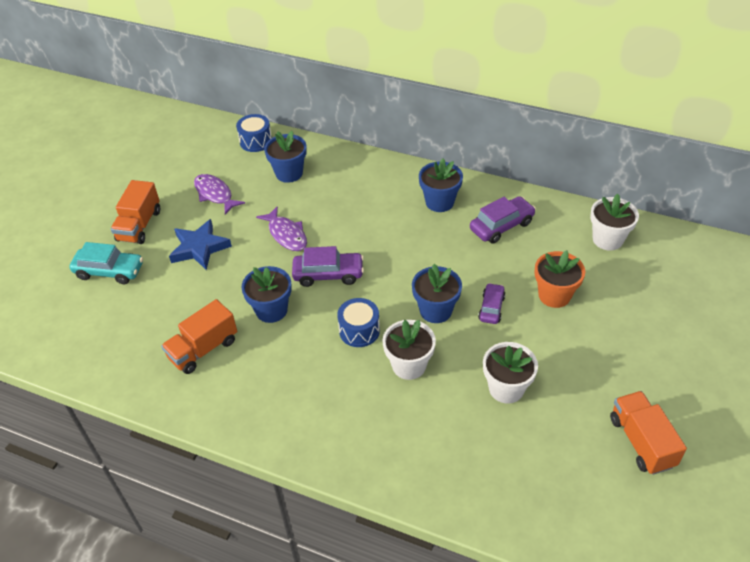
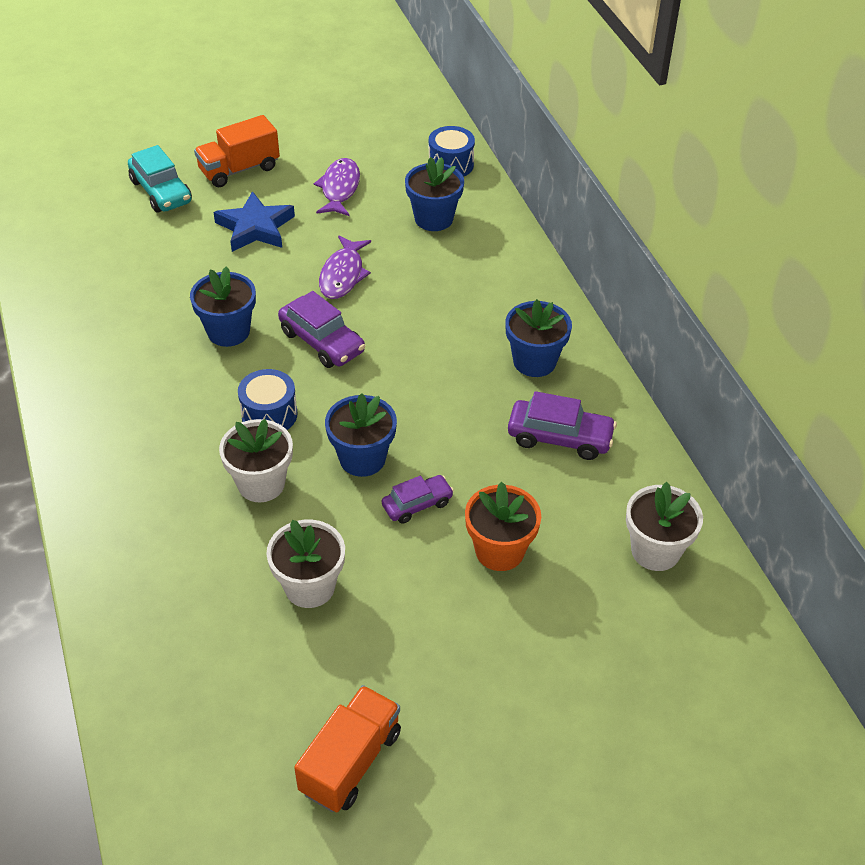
camera: 45 degrees right, 0 degrees up
orange truck [161,299,237,374] -> none

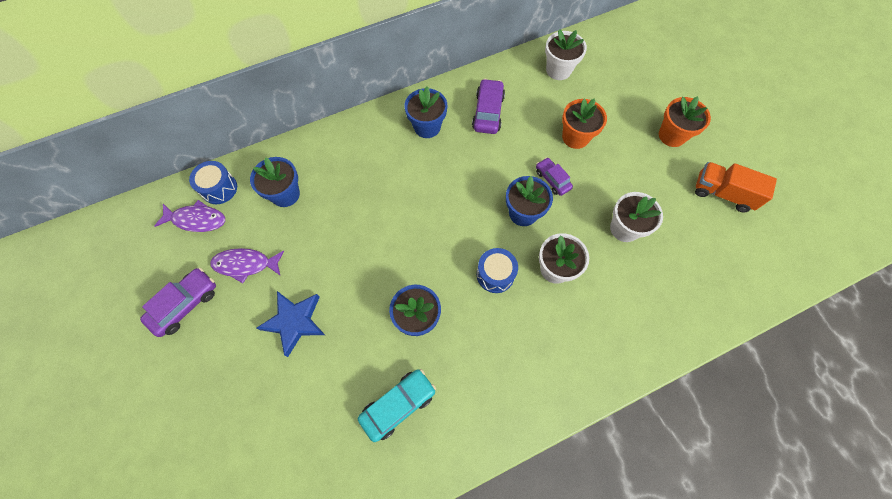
camera: 95 degrees left, 20 degrees up
turquoise car [128,145,192,212] -> turquoise car moved to [358,369,436,442]
orange truck [194,115,280,187] -> none
purple car [278,291,365,368] -> purple car moved to [140,268,216,337]
purple fish [319,235,371,299] -> purple fish moved to [154,200,225,232]
none -> orange flower pot [659,96,711,147]

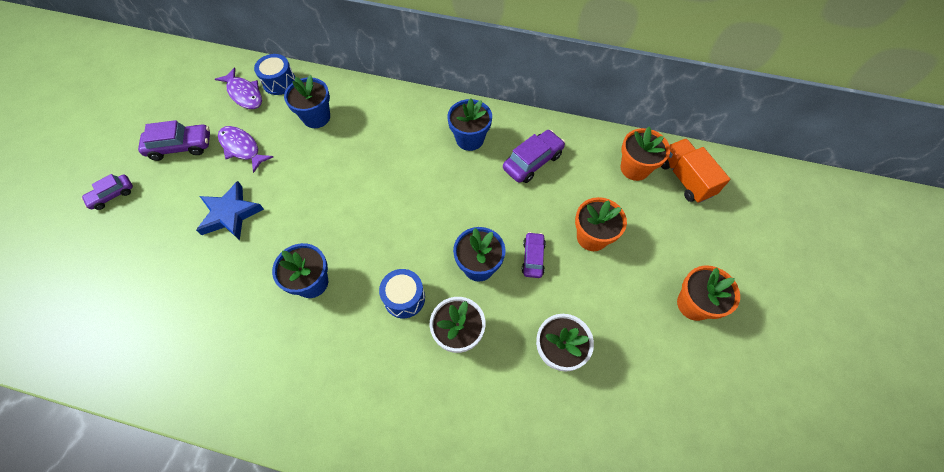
camera: 40 degrees right, 5 degrees down
turquoise car [358,369,436,442] -> none
white flower pot [545,29,587,80] -> orange flower pot [621,127,670,181]
orange truck [695,162,777,212] -> orange truck moved to [661,138,730,203]
none -> purple car [81,174,133,210]

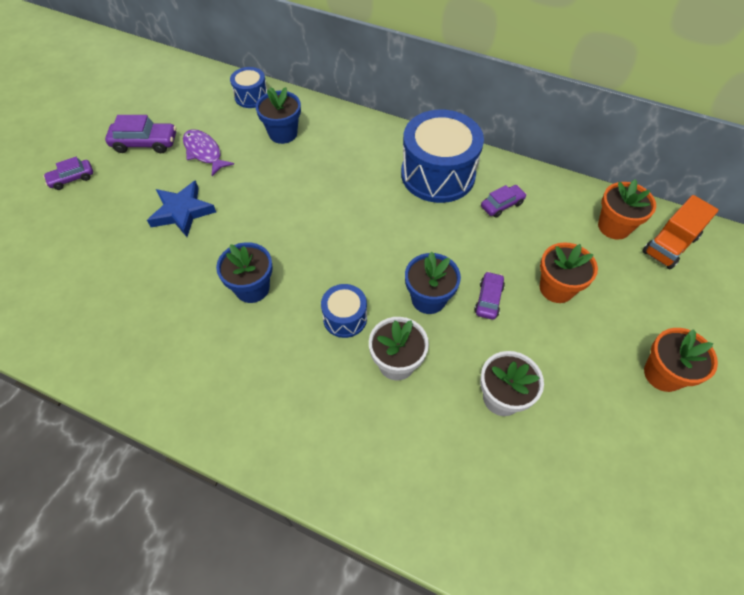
camera: 10 degrees right, 5 degrees down
purple fish [215,67,262,109] -> none
blue flower pot [447,99,492,151] -> blue drum [401,110,484,203]
purple car [503,130,565,183] -> purple car [481,185,527,218], size x0.65
orange truck [661,138,730,203] -> orange truck turned 120 degrees counterclockwise [642,195,719,270]

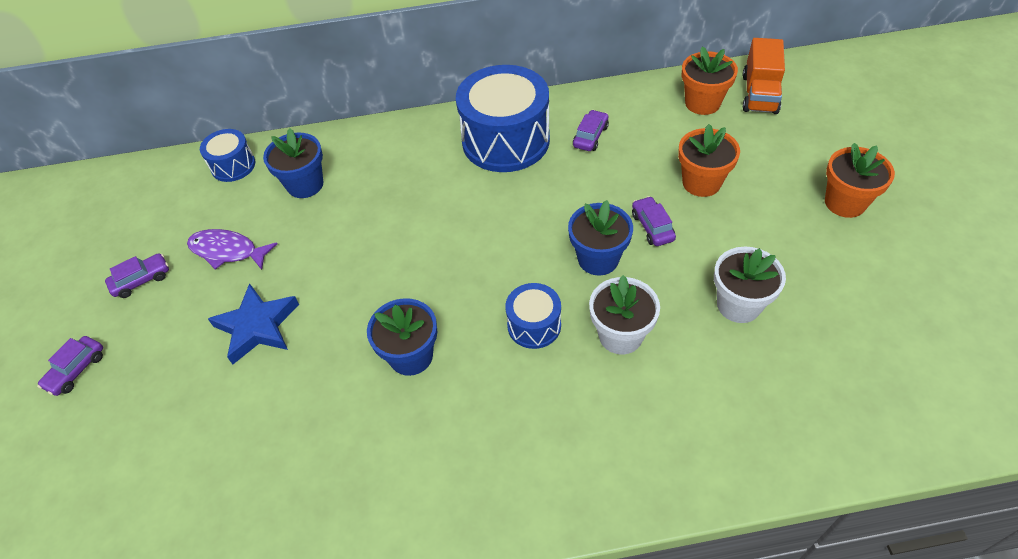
camera: 30 degrees left, 5 degrees down
purple car [105,115,176,153] -> purple car [105,253,169,298], size x0.65

